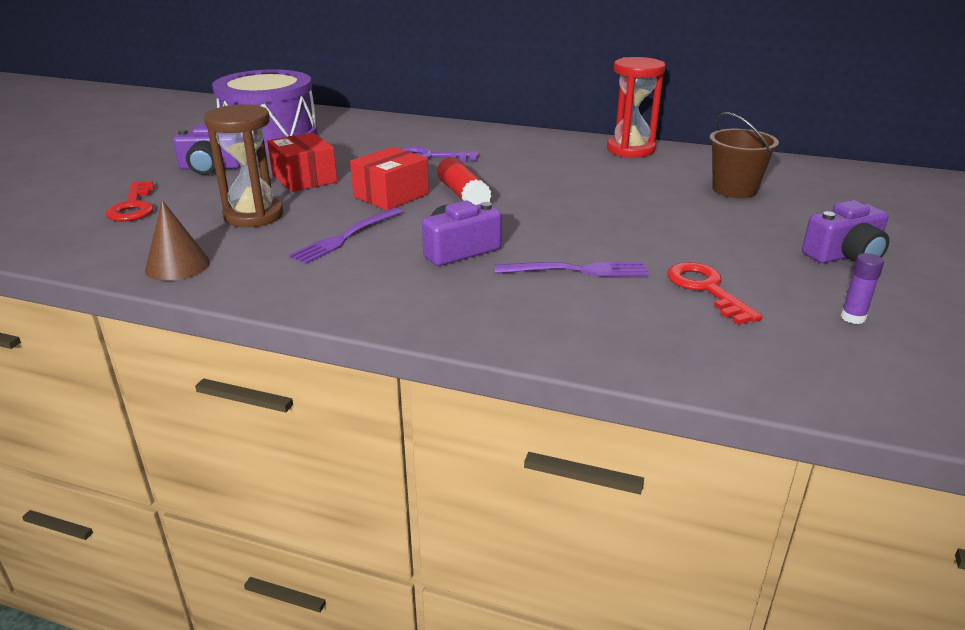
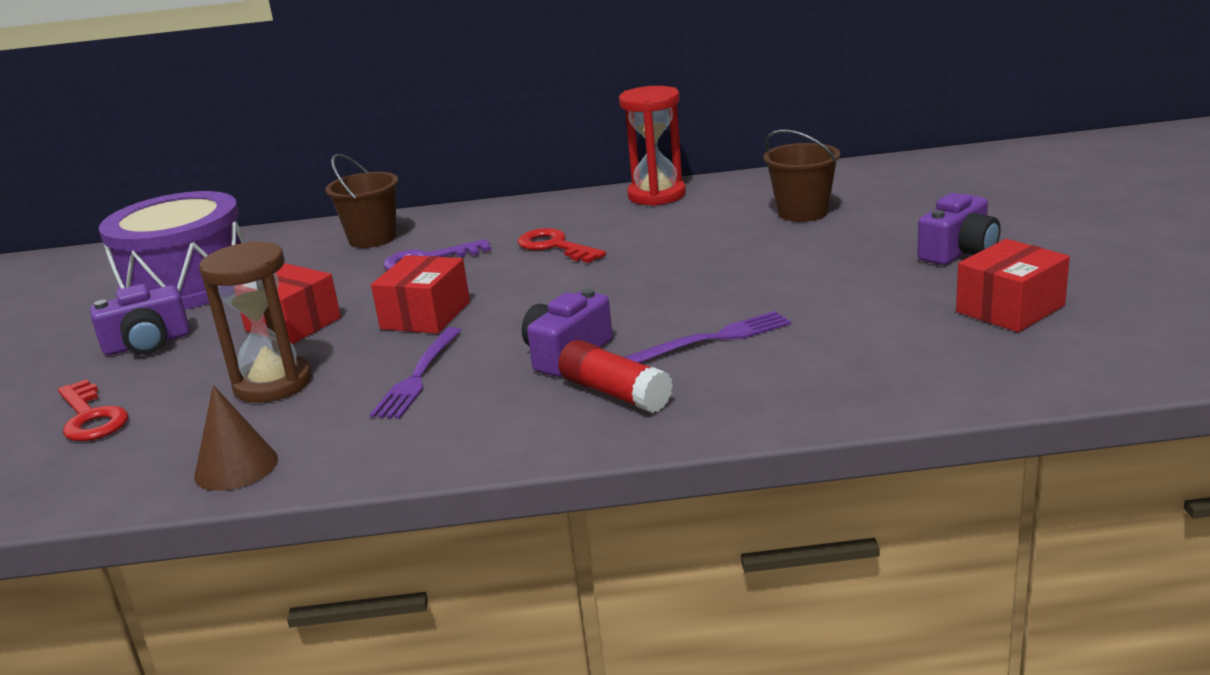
camera: 20 degrees left, 5 degrees down
red glue stick [437,157,492,205] -> red glue stick moved to [558,340,673,413]
red key [667,262,763,325] -> red key moved to [518,228,606,263]
purple glue stick [841,253,884,324] -> red box [956,239,1070,332]
none -> brown bucket [325,154,398,248]

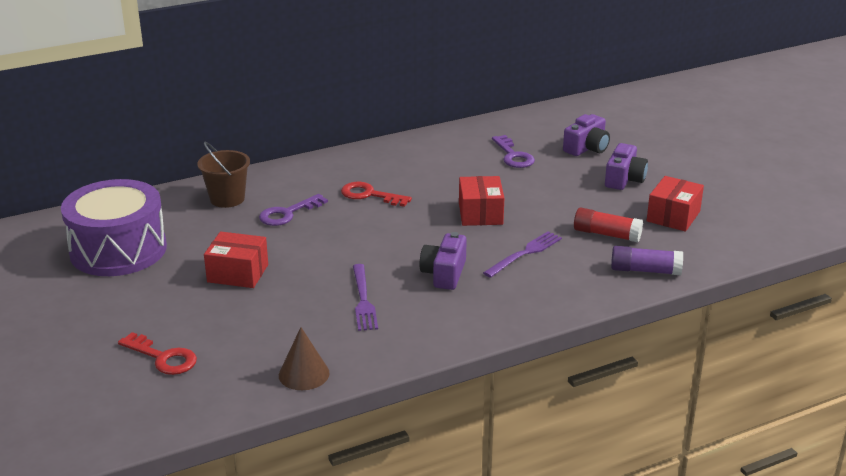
camera: 25 degrees left, 5 degrees up
purple camera [90,284,190,356] -> purple camera moved to [563,114,610,156]
brown hourglass [199,241,312,403] -> none
red box [371,255,470,334] -> red box moved to [459,176,504,226]
red glue stick [558,340,673,413] -> red glue stick moved to [574,208,643,242]
red hourglass [619,86,686,206] -> none
brown bucket [764,129,840,222] -> purple key [492,135,535,168]
none -> purple glue stick [611,246,683,275]

